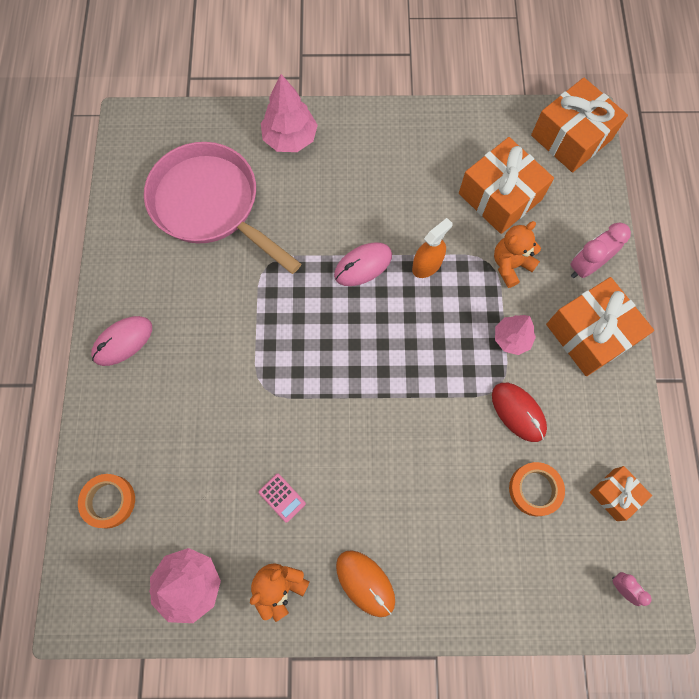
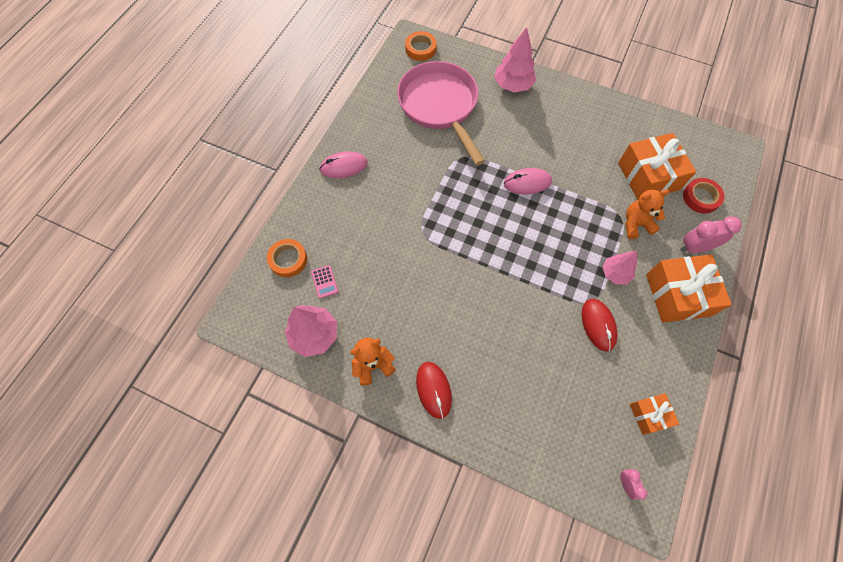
camera: 25 degrees right, 5 degrees down
pink calculator [259,474,306,523] -> pink calculator moved to [311,265,338,299]
orange mouse [336,550,395,617] -> red mouse [416,362,452,419]
orange spray bottle [412,218,453,278] -> none
orange tape [509,462,565,516] -> orange tape moved to [405,31,437,61]
orange gift [531,78,628,173] -> none
none -> red tape [683,178,725,214]

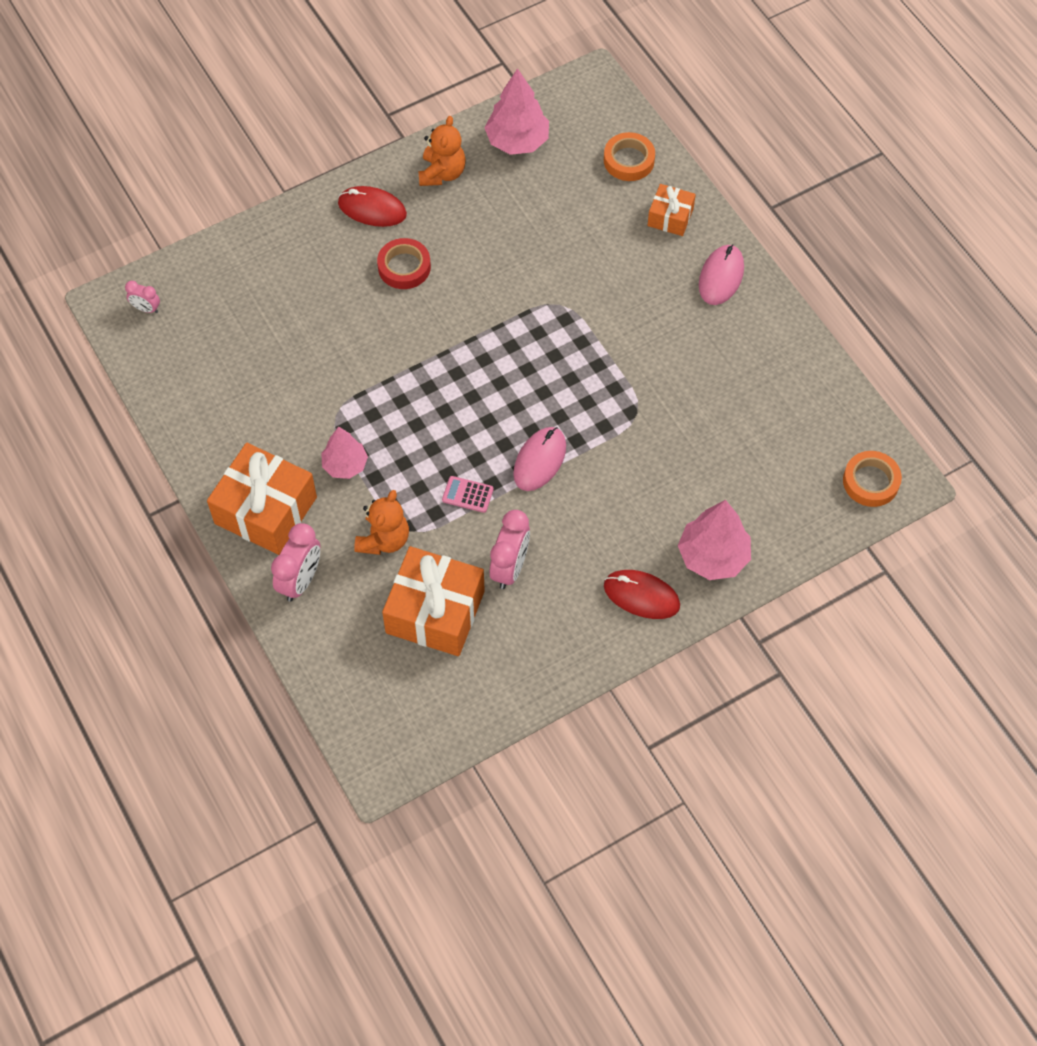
camera: 125 degrees right, 5 degrees down
pink calculator [311,265,338,299] -> pink calculator moved to [442,476,494,513]
pink pan [397,61,485,165] -> none
red mouse [582,299,618,351] -> red mouse moved to [604,570,680,619]
orange gift [630,393,679,435] -> orange gift moved to [647,184,696,236]
red tape [683,178,725,214] -> red tape moved to [377,238,431,289]
none -> pink clock [490,510,530,589]

